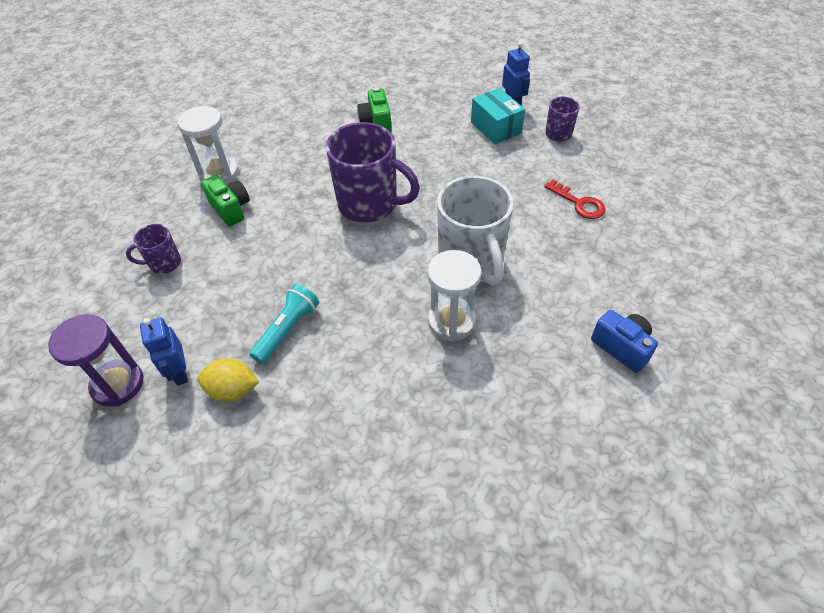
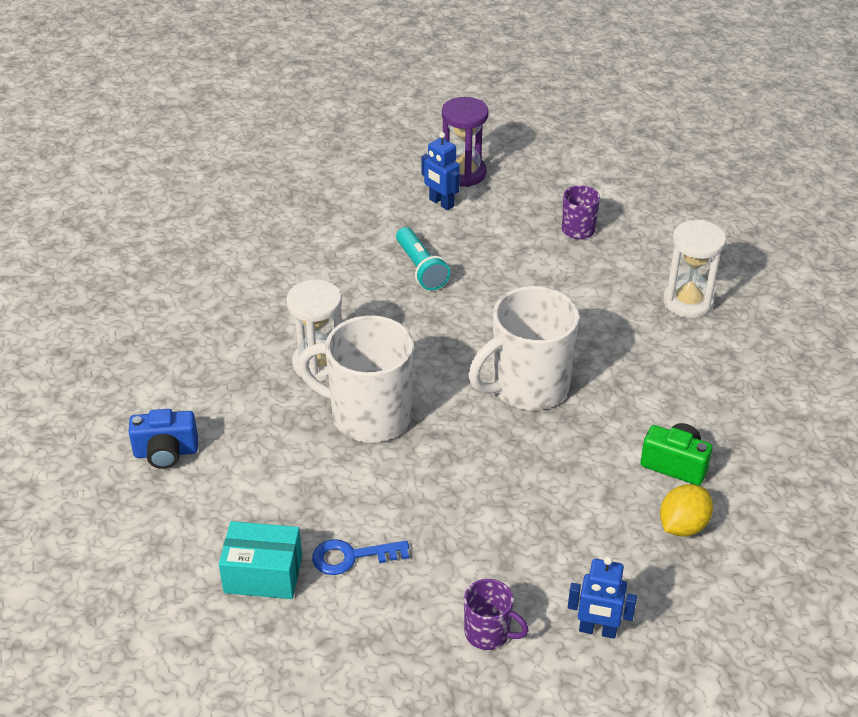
camera: 125 degrees right, 10 degrees down
blue robot [140,317,188,386] -> blue robot turned 150 degrees counterclockwise [422,132,460,210]
yellow lemon [197,358,259,402] -> yellow lemon moved to [660,484,713,537]
green camera [201,175,250,226] -> none
purple mug [326,122,420,222] -> white mug [468,286,579,410]
turquoise box [471,88,525,144] -> turquoise box moved to [219,521,302,599]
red key [544,179,605,219] -> blue key [312,539,409,575]

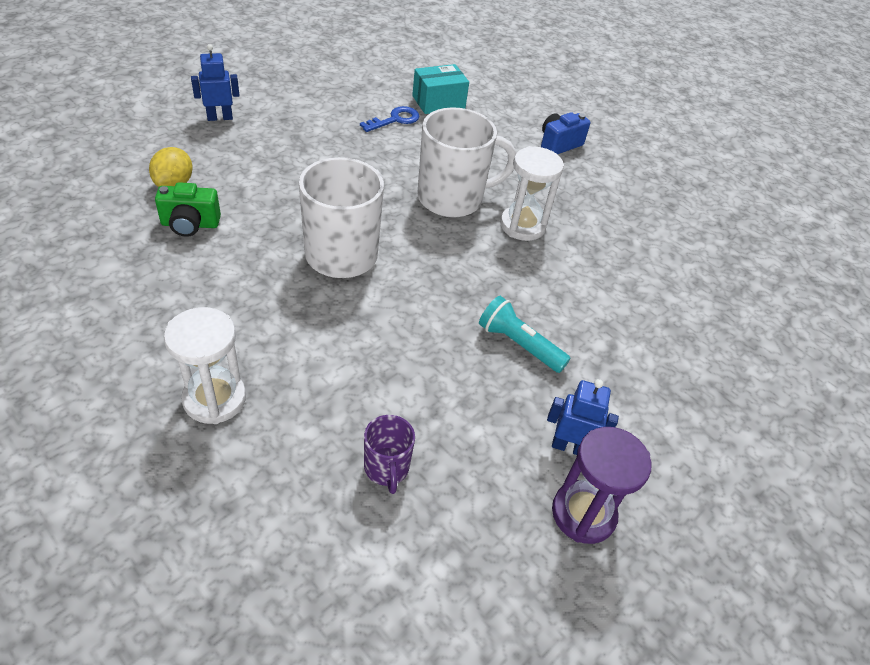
camera: 145 degrees right, 5 degrees up
purple mug [464,579,529,650] -> none

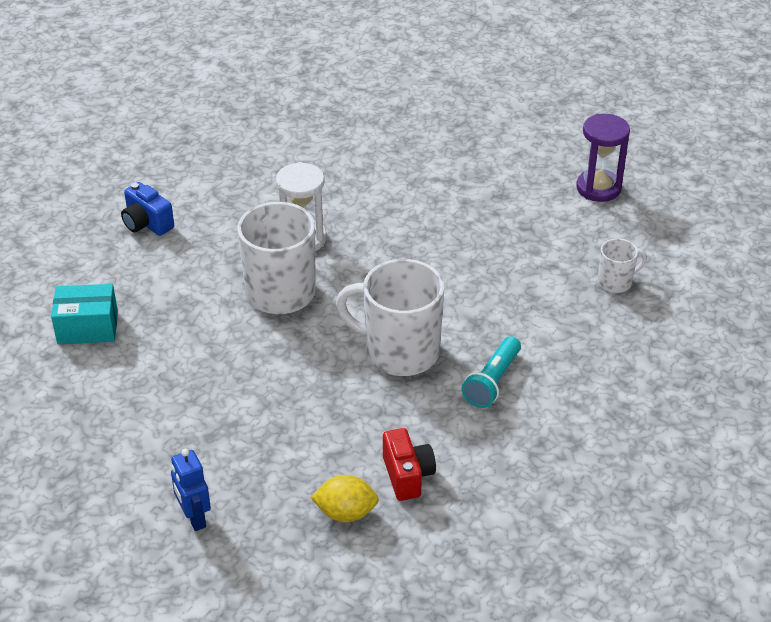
camera: 95 degrees left, 5 degrees down
green camera [155,182,221,237] -> red camera [383,428,436,501]
white hourglass [164,307,246,424] -> none
blue key [360,106,420,132] -> none
purple mug [364,415,415,494] -> white mug [598,238,647,293]
turquoise box [412,64,469,114] -> turquoise box turned 60 degrees counterclockwise [51,284,118,344]
turquoise flashlight [479,296,571,373] -> turquoise flashlight moved to [462,336,521,408]
blue robot [547,379,619,455] -> none

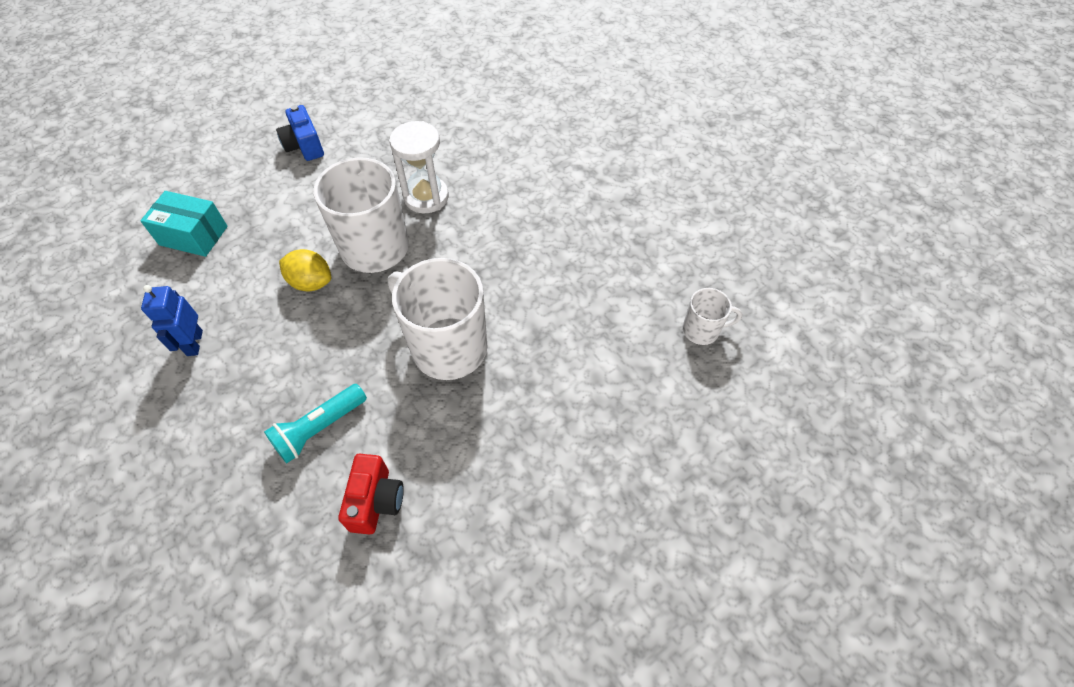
camera: 20 degrees right, 15 degrees up
blue robot [171,449,211,531] -> blue robot moved to [141,285,203,356]
yellow lemon [311,475,379,522] -> yellow lemon moved to [279,249,331,291]
turquoise flashlight [462,336,521,408] -> turquoise flashlight moved to [264,384,367,463]
purple hourglass [576,114,630,202] -> none

